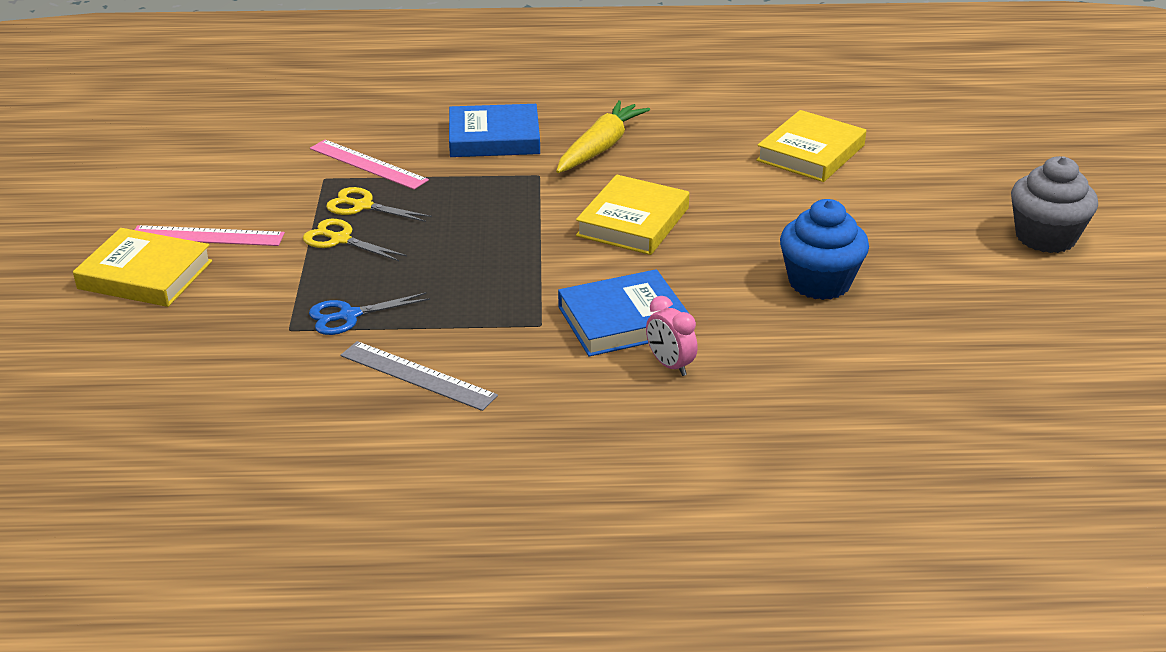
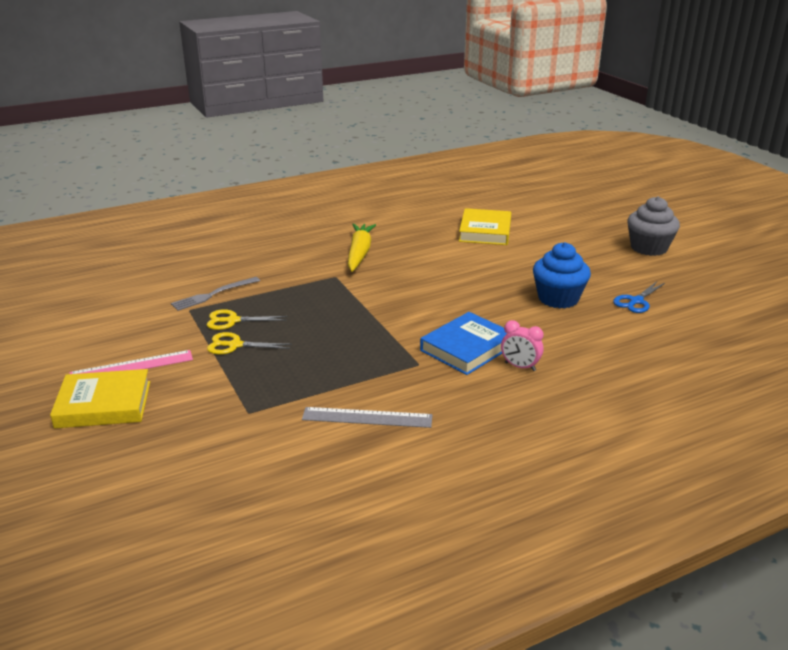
camera: 25 degrees left, 5 degrees down
blue scissors [309,293,430,335] -> blue scissors moved to [613,281,665,313]
pink ruler [310,140,429,189] -> grey fork [171,277,260,311]
blue book [449,104,540,157] -> none
yellow book [576,175,689,255] -> none

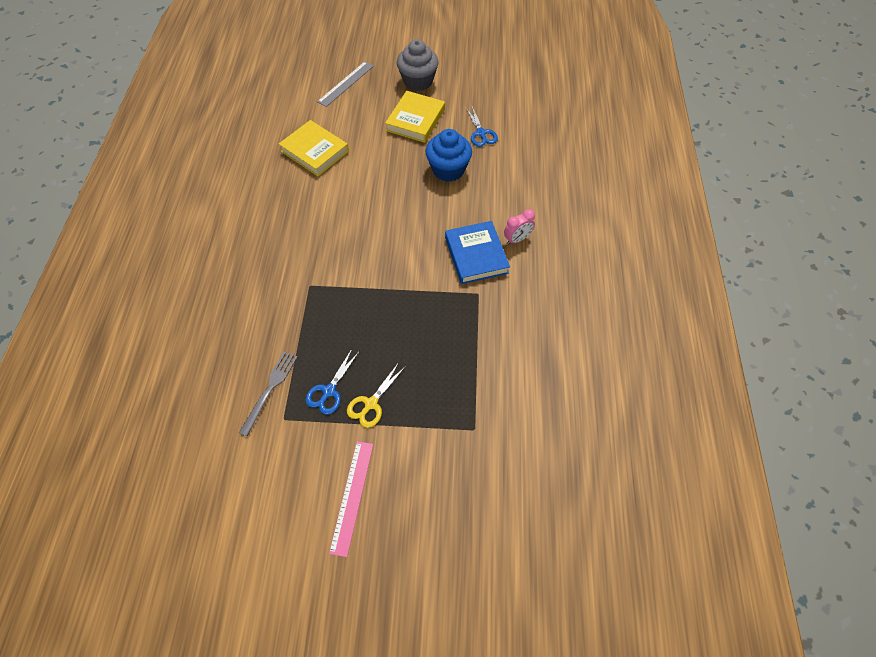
camera: 60 degrees left, 30 degrees up
yellow book [50,369,150,429] -> yellow book moved to [385,91,445,143]
grey fork [171,277,260,311] -> grey fork turned 150 degrees counterclockwise [239,351,298,436]
yellow scissors [207,309,287,330] -> blue scissors [305,349,359,415]
grey ruler [302,407,432,428] -> grey ruler moved to [317,61,374,107]
yellow carrot [348,223,376,272] -> none

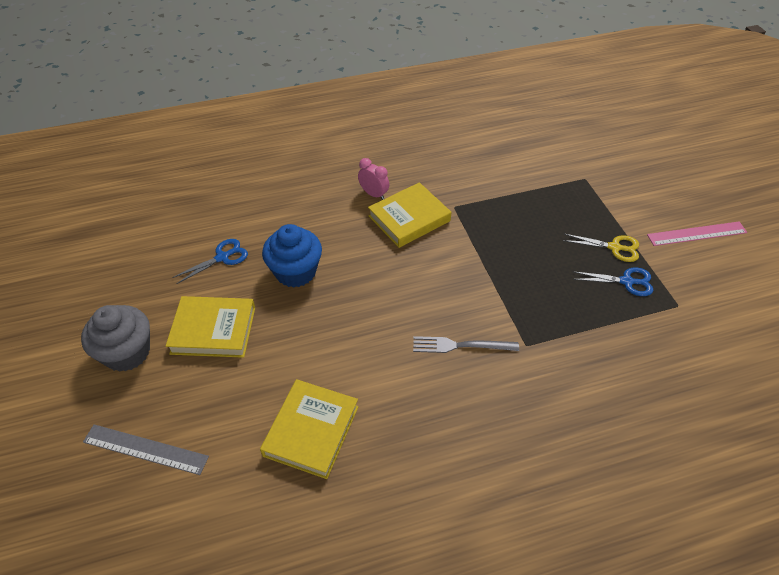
camera: 110 degrees left, 10 degrees down
grey fork [239,351,298,436] -> grey fork moved to [413,336,519,353]
blue book [445,221,510,284] -> yellow book [368,182,451,248]

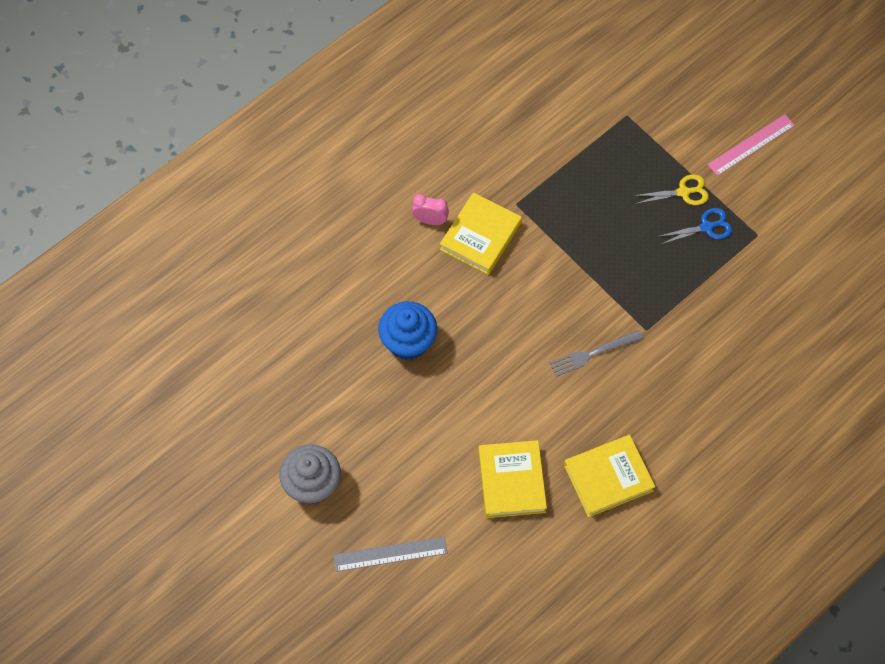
camera: 25 degrees left, 15 degrees up
yellow book [166,296,255,358] -> yellow book moved to [564,435,655,517]
blue scissors [172,239,248,284] -> none

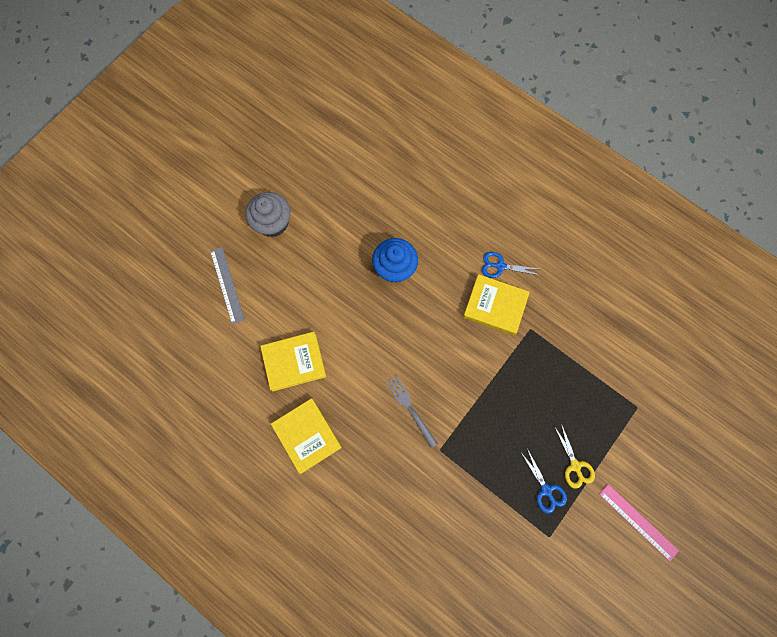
camera: 80 degrees right, 10 degrees up
pink clock [412,194,449,225] -> blue scissors [482,252,539,278]

